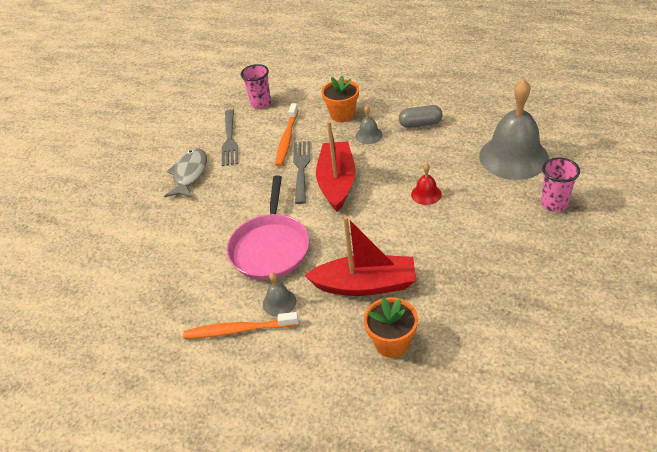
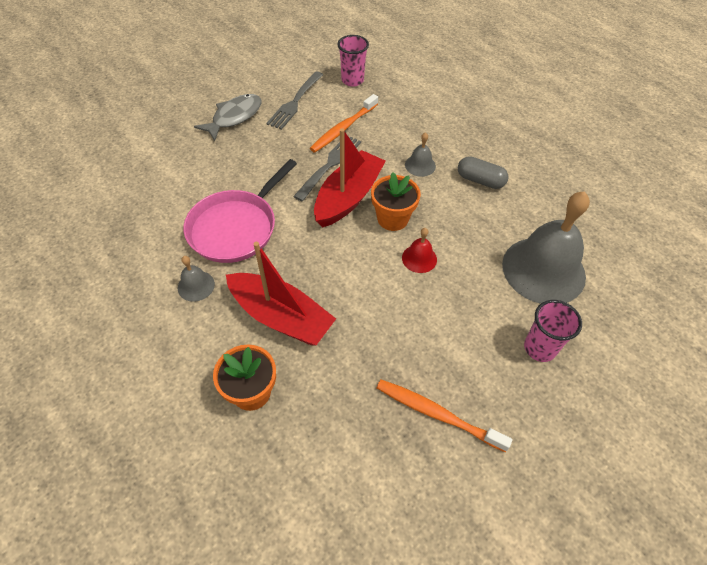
camera: 25 degrees right, 10 degrees up
orange toothbrush [183,312,299,339] -> orange toothbrush moved to [377,379,512,452]
orange flower pot [321,76,359,122] -> orange flower pot moved to [371,172,421,231]

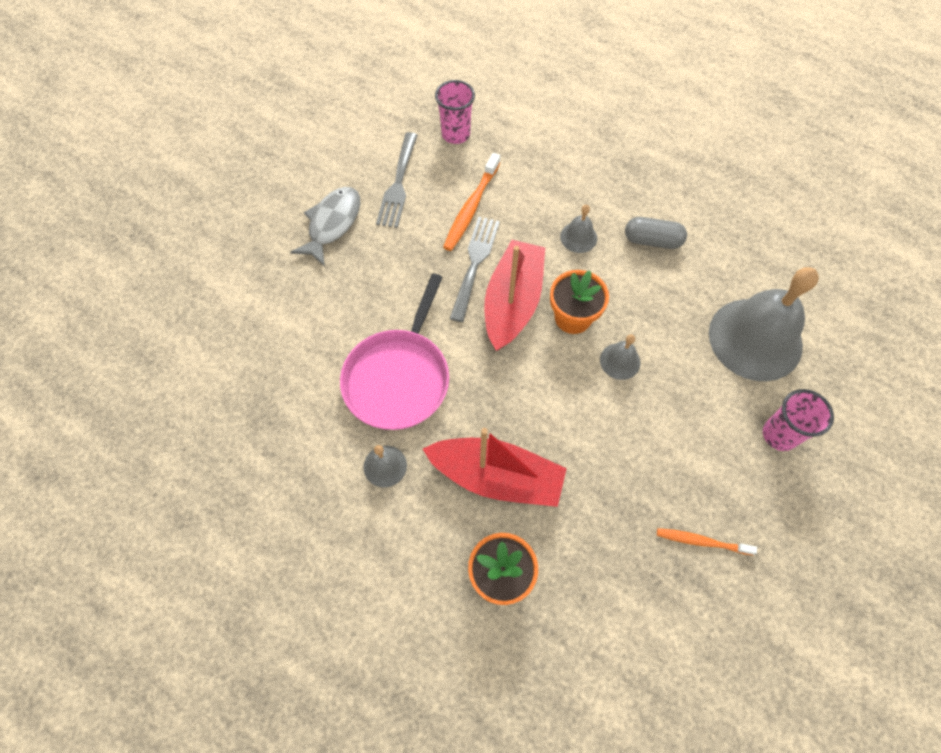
camera: 15 degrees left, 10 degrees up
orange toothbrush [377,379,512,452] -> orange toothbrush [657,528,757,555], size x0.64
red bell [402,228,437,273] -> grey bell [600,334,641,380]

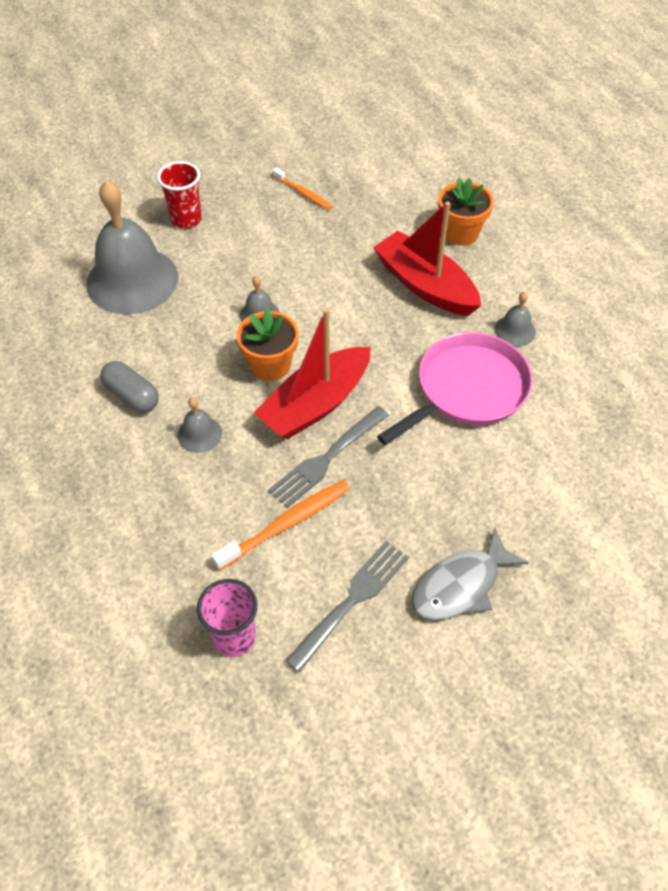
camera: 150 degrees left, 10 degrees down
pink cup [763,389,834,451] -> red cup [157,161,202,229]

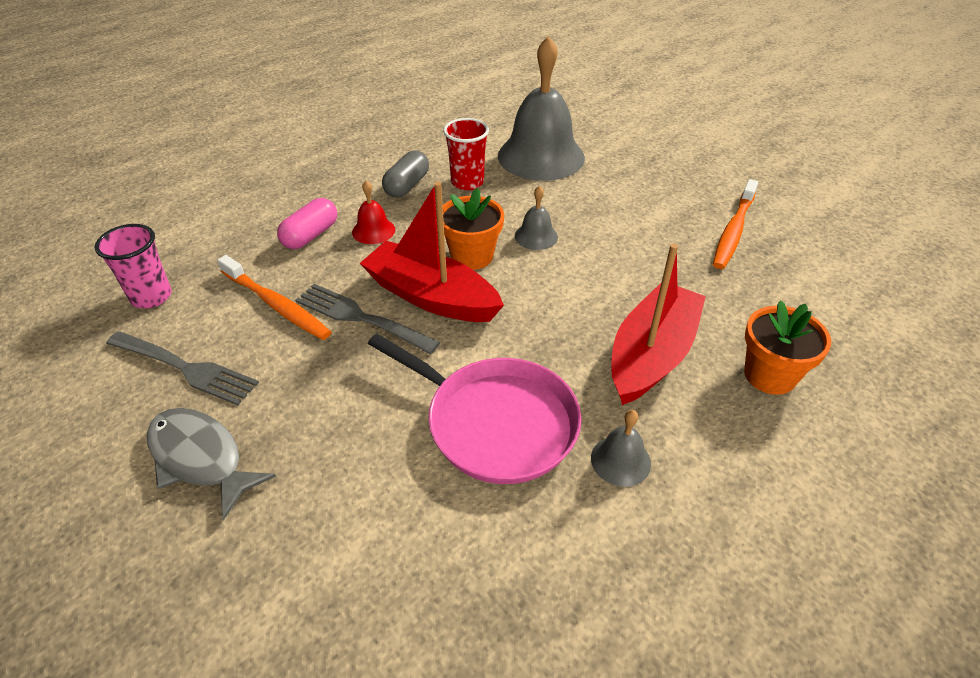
camera: 75 degrees right, 10 degrees down
red cup [157,161,202,229] -> red cup moved to [443,118,489,190]
grey bell [178,397,222,453] -> red bell [352,181,395,244]
orange toothbrush [273,168,333,210] -> orange toothbrush [713,179,758,269], size x1.57
none -> pink capsule [277,198,337,249]

